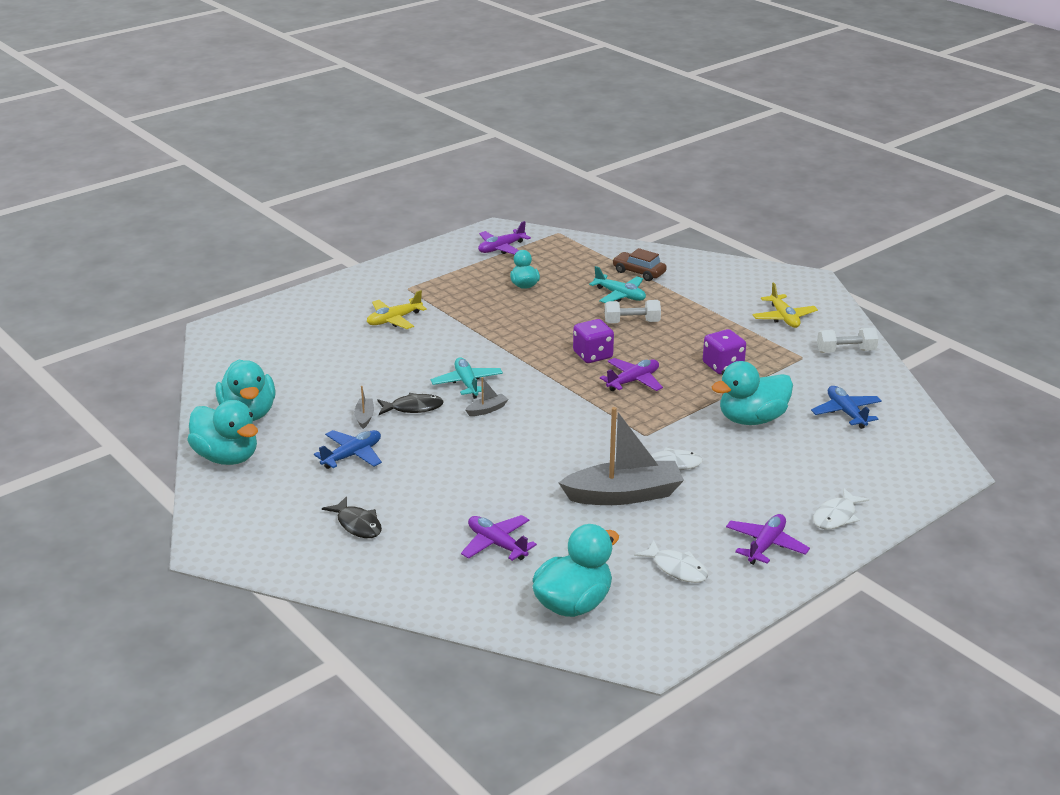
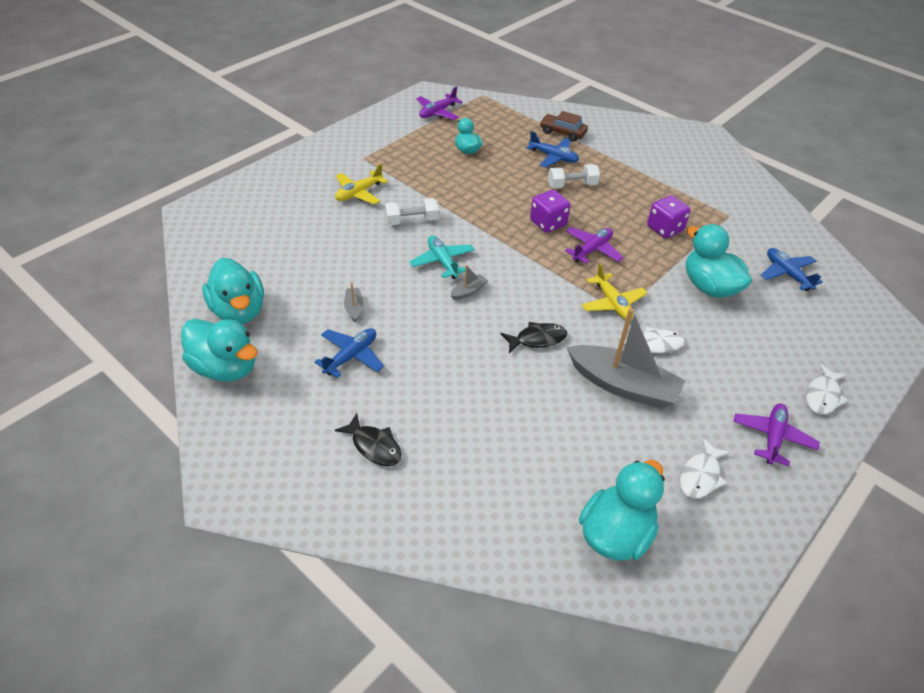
camera: 10 degrees left, 15 degrees up
black fish [377,393,444,415] -> black fish moved to [501,322,567,353]
purple plane [461,515,537,561] -> none
grey boat [559,407,684,505] -> grey boat turned 45 degrees clockwise [567,308,686,409]
turquoise plane [589,266,646,303] -> blue plane [526,131,579,168]
white fish [634,540,708,583] -> white fish turned 90 degrees clockwise [680,438,731,499]
turquoise duck [712,361,793,425] -> turquoise duck turned 90 degrees clockwise [686,224,752,298]
yellow plane [752,283,818,328] -> yellow plane moved to [582,263,647,320]
white dumbbell [817,328,878,353] -> white dumbbell moved to [385,198,439,225]

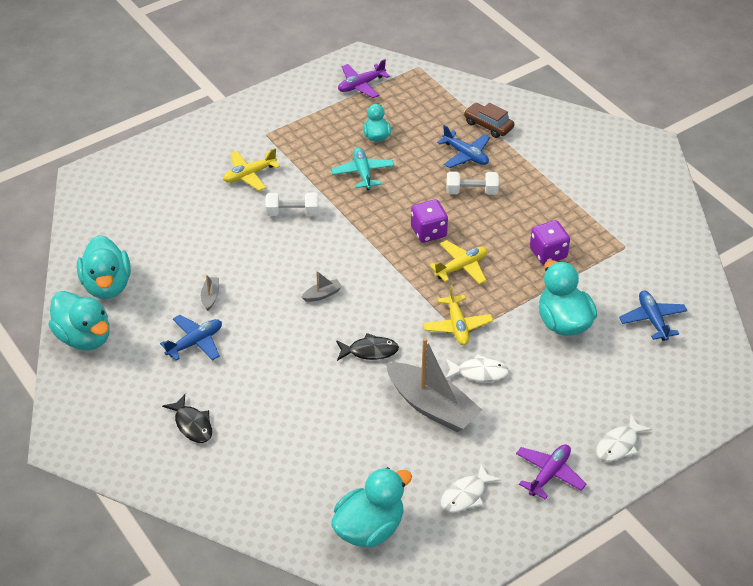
camera: 15 degrees right, 0 degrees up
turquoise plane [409,236,475,279] -> turquoise plane moved to [331,147,394,190]
purple plane [565,227,624,264] -> yellow plane [430,240,487,284]

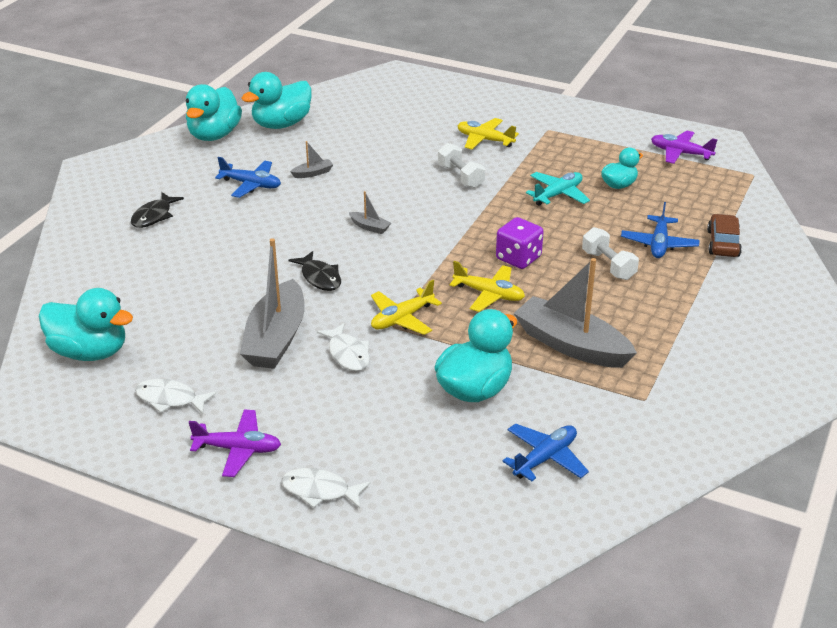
camera: 60 degrees right, 10 degrees down
purple dice [530,220,570,265] -> grey boat [514,258,637,368]

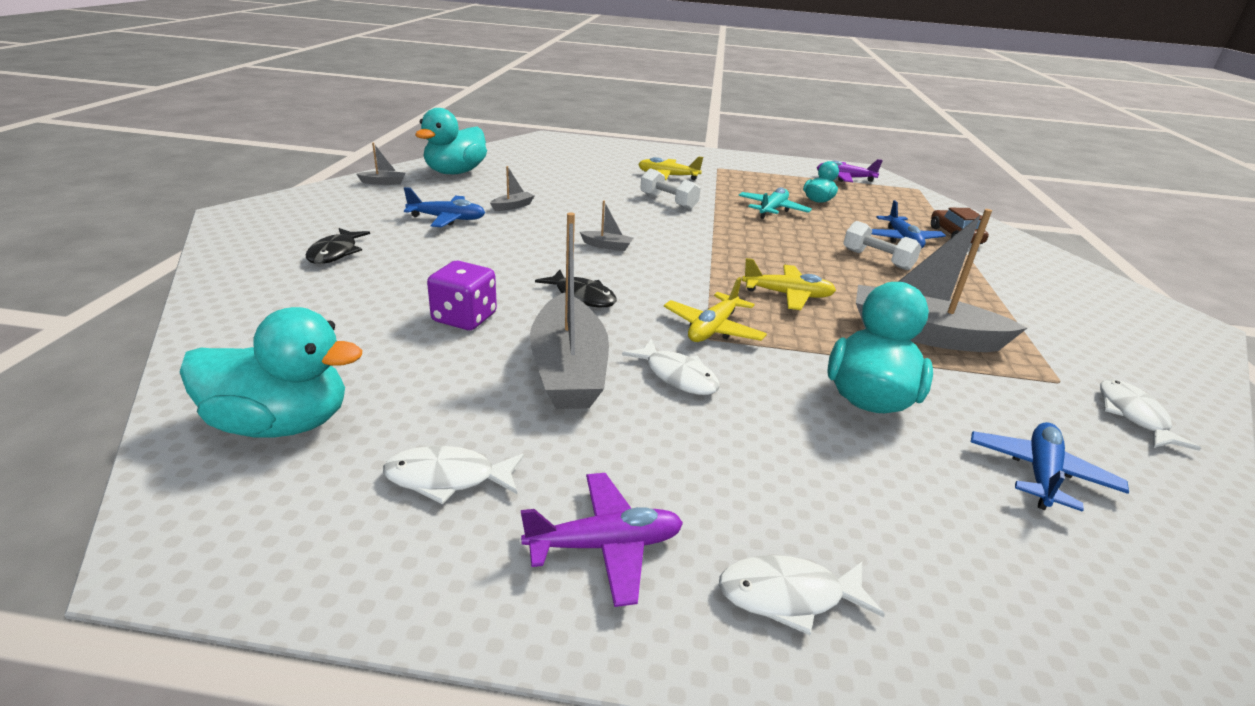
camera: 20 degrees left, 5 degrees down
turquoise duck [186,84,242,141] -> grey boat [356,143,406,185]
purple dice [496,217,544,269] -> purple dice moved to [427,261,497,330]
none -> white fish [1100,379,1201,451]

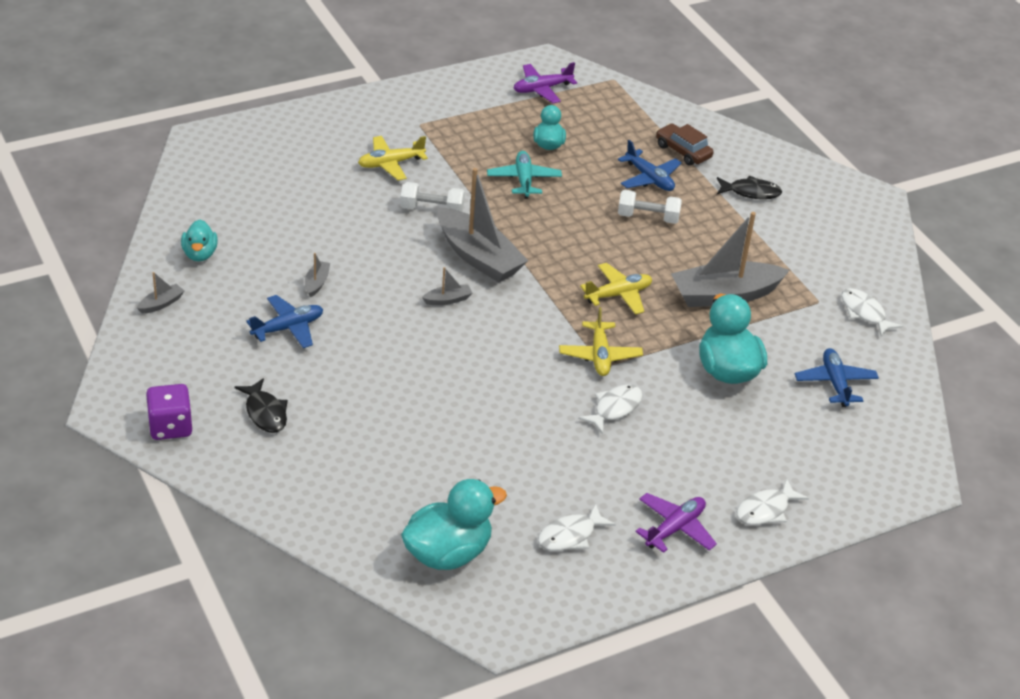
camera: 35 degrees left, 10 degrees up
turquoise duck [415,108,487,174] -> turquoise duck [181,219,218,261], size x0.58
purple dice [427,261,497,330] -> purple dice moved to [146,384,193,440]
grey boat [530,212,609,409] -> grey boat moved to [437,168,528,283]
black fish [535,270,617,307] -> black fish moved to [717,176,782,199]
white fish [622,339,720,395] -> white fish turned 60 degrees counterclockwise [578,384,643,434]

